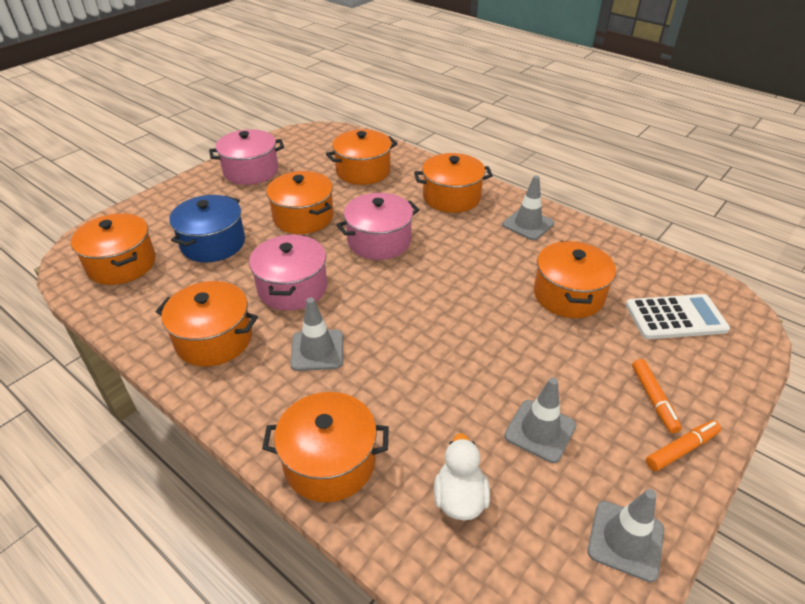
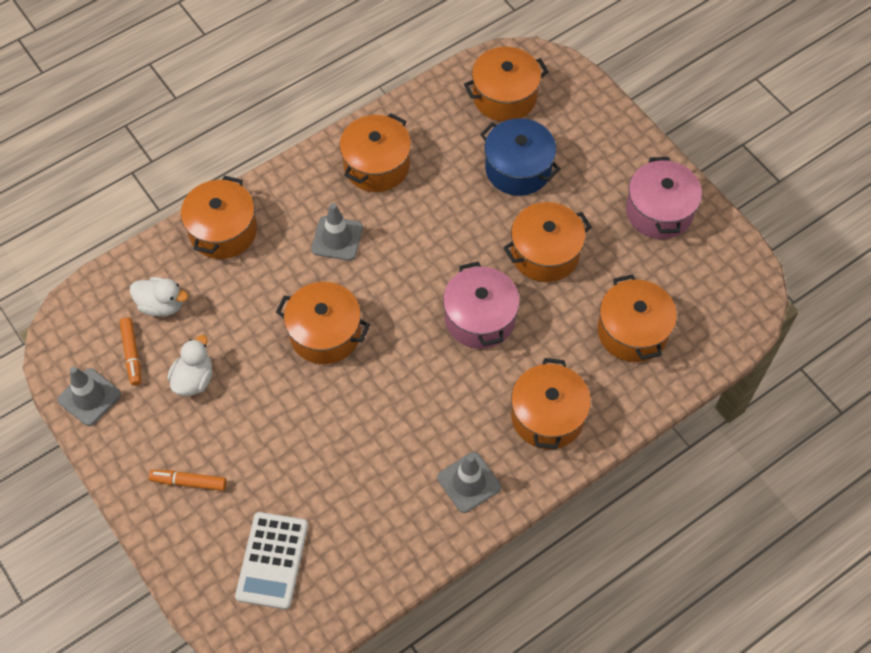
camera: 105 degrees right, 20 degrees up
pink pot [249,235,327,311] -> none
grey traffic cone [504,377,576,463] -> white duck [167,335,212,396]
orange pot [534,241,616,318] -> orange pot moved to [276,282,370,364]
orange marker [646,420,721,471] -> orange marker moved to [120,317,141,386]

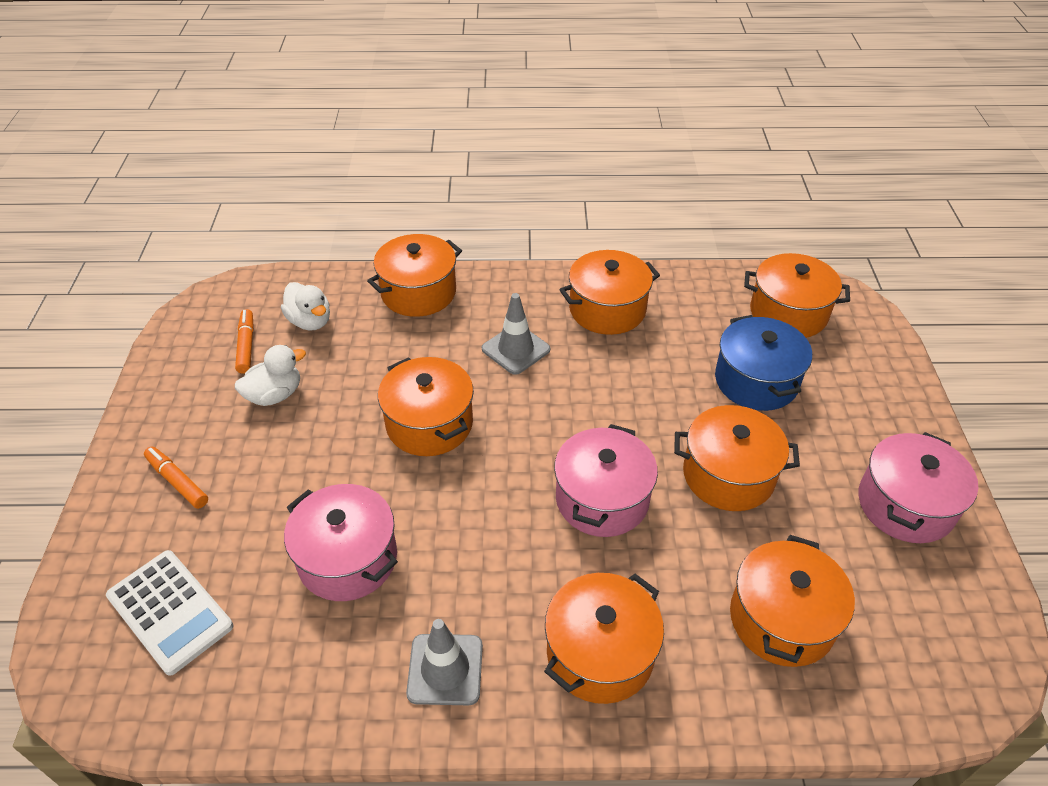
camera: 35 degrees right, 15 degrees down
grey traffic cone [57,367,121,426] -> none
orange marker [120,317,141,386] -> orange marker turned 150 degrees clockwise [235,309,254,374]
white calculator [235,512,308,609] -> white calculator turned 90 degrees counterclockwise [106,550,233,676]
none -> pink pot [284,484,398,601]

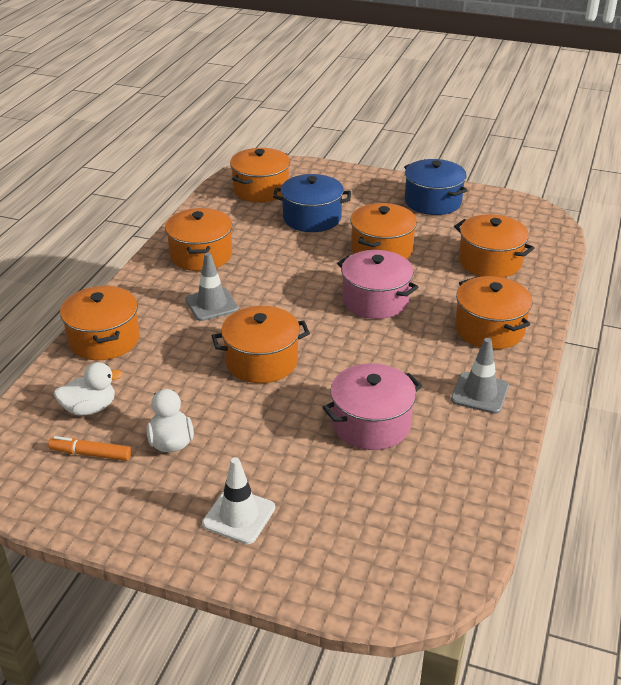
camera: 70 degrees left, 10 degrees down
white calculator [106,550,233,676] -> none
orange marker [144,447,208,509] -> white traffic cone [202,457,275,544]
pink pot [858,432,978,543] -> blue pot [404,159,468,215]

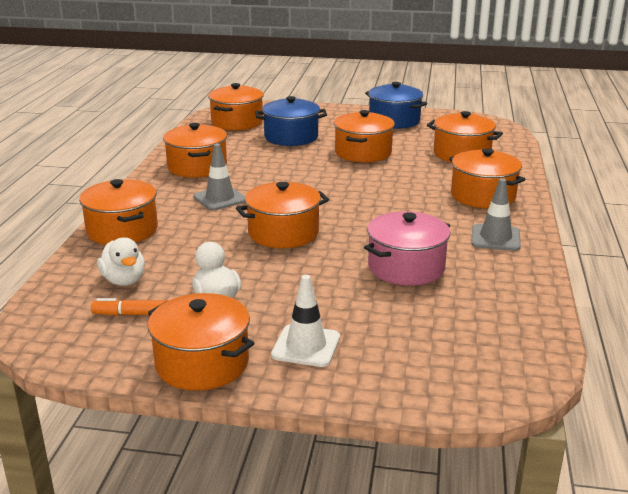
camera: 10 degrees left, 10 degrees down
white duck [54,362,123,416] -> white duck turned 90 degrees clockwise [97,237,145,286]
pink pot [337,250,418,319] -> none
none -> orange pot [148,293,254,391]

